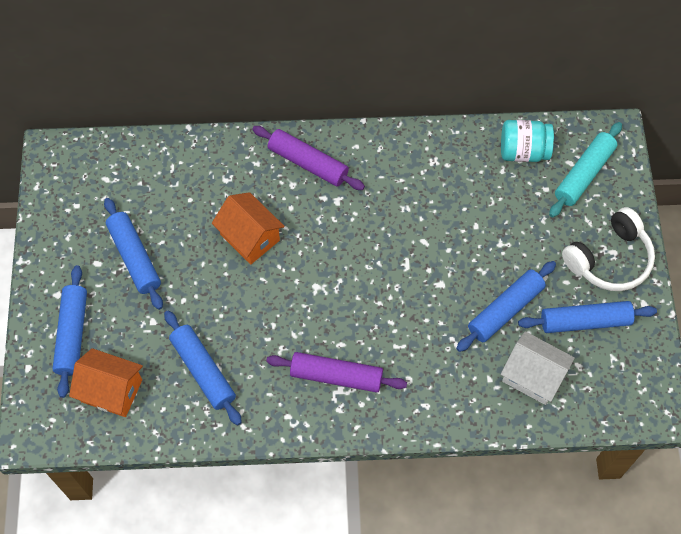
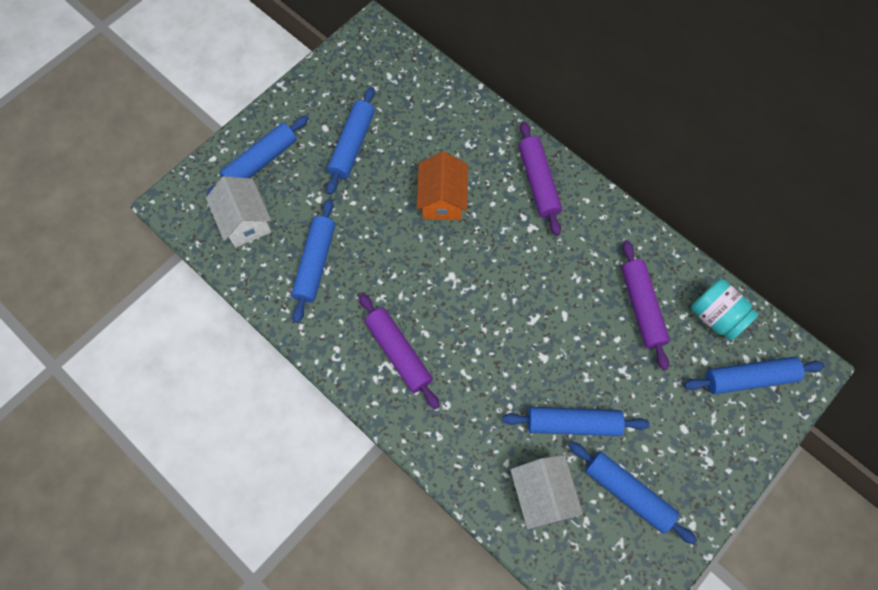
camera: 45 degrees right, 5 degrees up
orange house [69,348,143,417] -> white house [206,176,271,247]
turquoise rolling pin [549,122,622,217] -> blue rolling pin [684,357,825,394]
white headphones [562,207,655,291] -> none
none -> purple rolling pin [621,241,670,370]

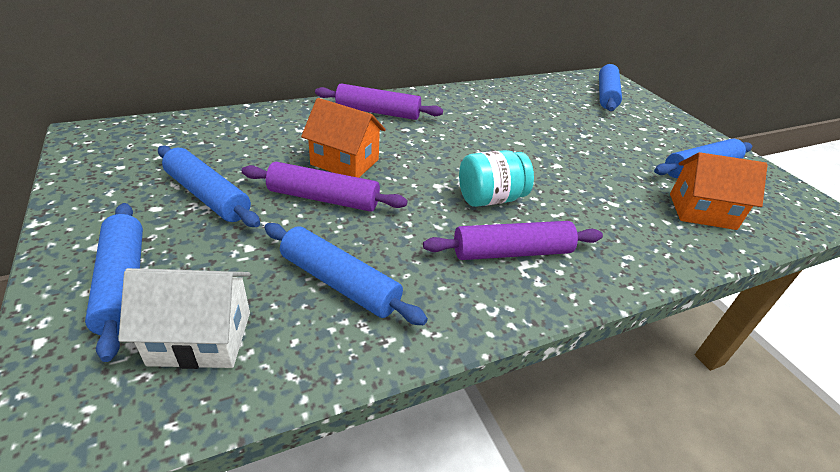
camera: 70 degrees left, 30 degrees down
blue rolling pin [502,407,649,436] -> none
white house [510,455,583,529] -> orange house [670,152,768,230]
purple rolling pin [621,241,670,370] -> purple rolling pin moved to [242,162,408,212]
turquoise jar [691,279,759,341] -> turquoise jar moved to [459,150,534,207]

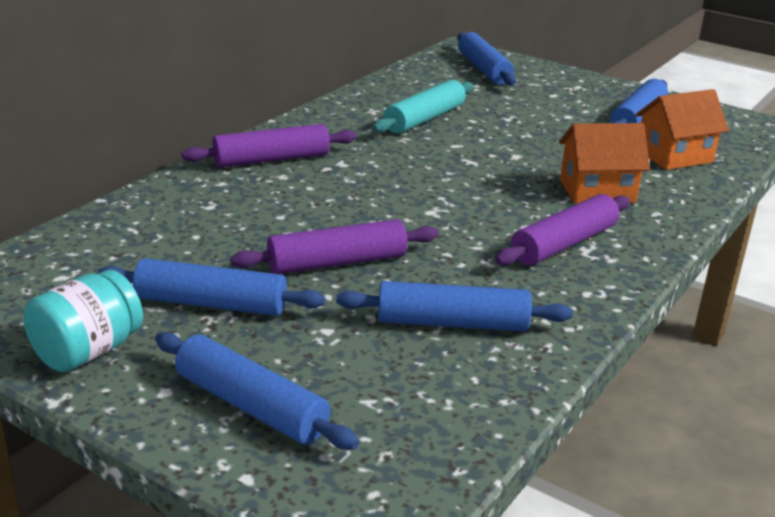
camera: 30 degrees left, 10 degrees down
white house [118,268,250,369] -> none
orange house [301,98,386,178] -> orange house moved to [559,123,650,204]
turquoise jar [459,150,534,207] -> turquoise jar moved to [23,270,143,372]
none -> turquoise rolling pin [373,80,473,134]

